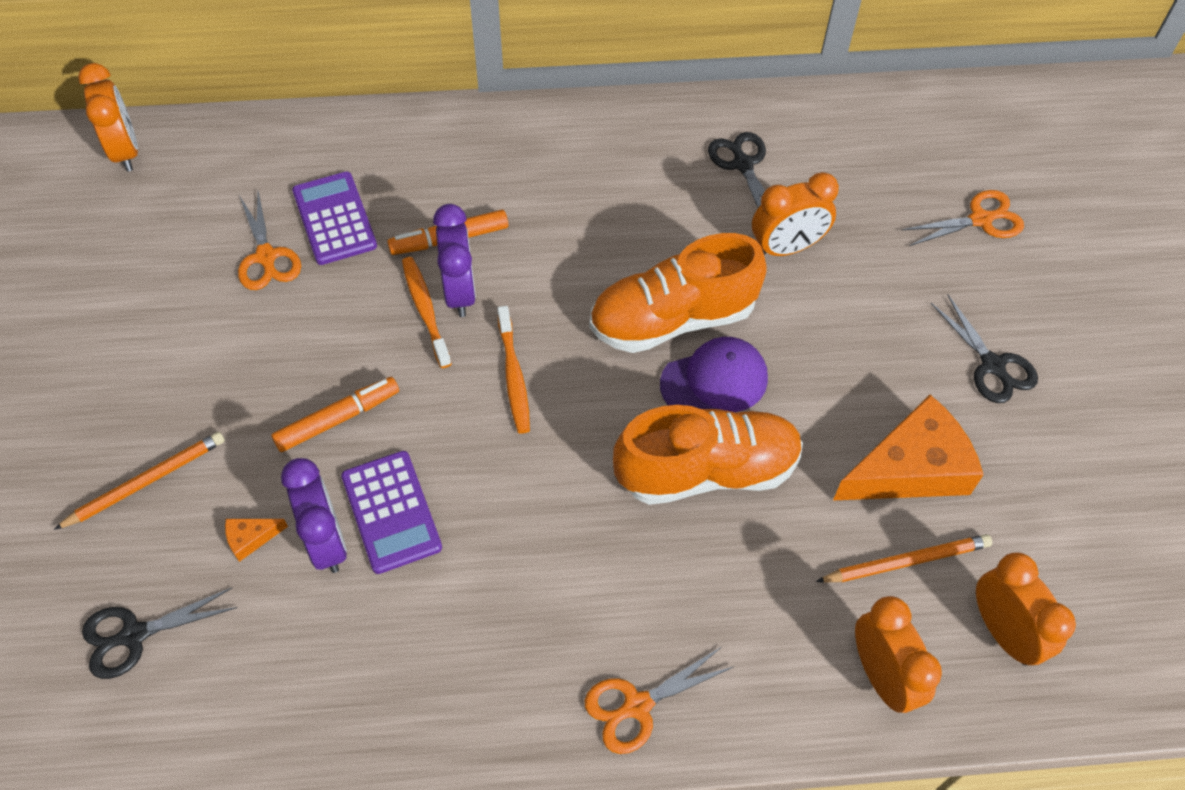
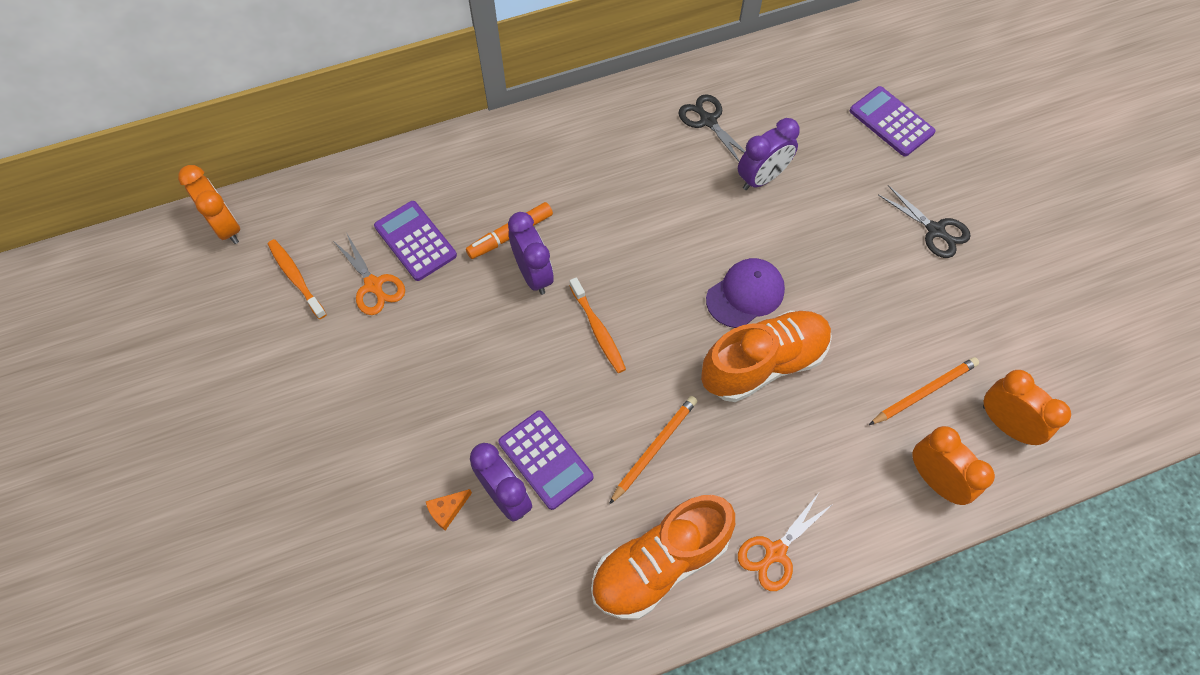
camera: 15 degrees left, 5 degrees up
orange pencil [54,432,225,530] -> orange pencil moved to [609,396,697,504]
black scissors [82,587,238,679] -> none
orange marker [271,377,399,452] -> none
orange toothbrush [402,257,452,368] -> orange toothbrush moved to [268,239,327,319]
orange shoe [590,233,767,353] -> orange shoe moved to [591,495,735,620]
orange clock [752,172,839,256] -> purple clock [738,118,800,190]
orange cheese [833,395,984,501] -> none
orange scissors [902,190,1024,246] -> purple calculator [850,86,936,156]

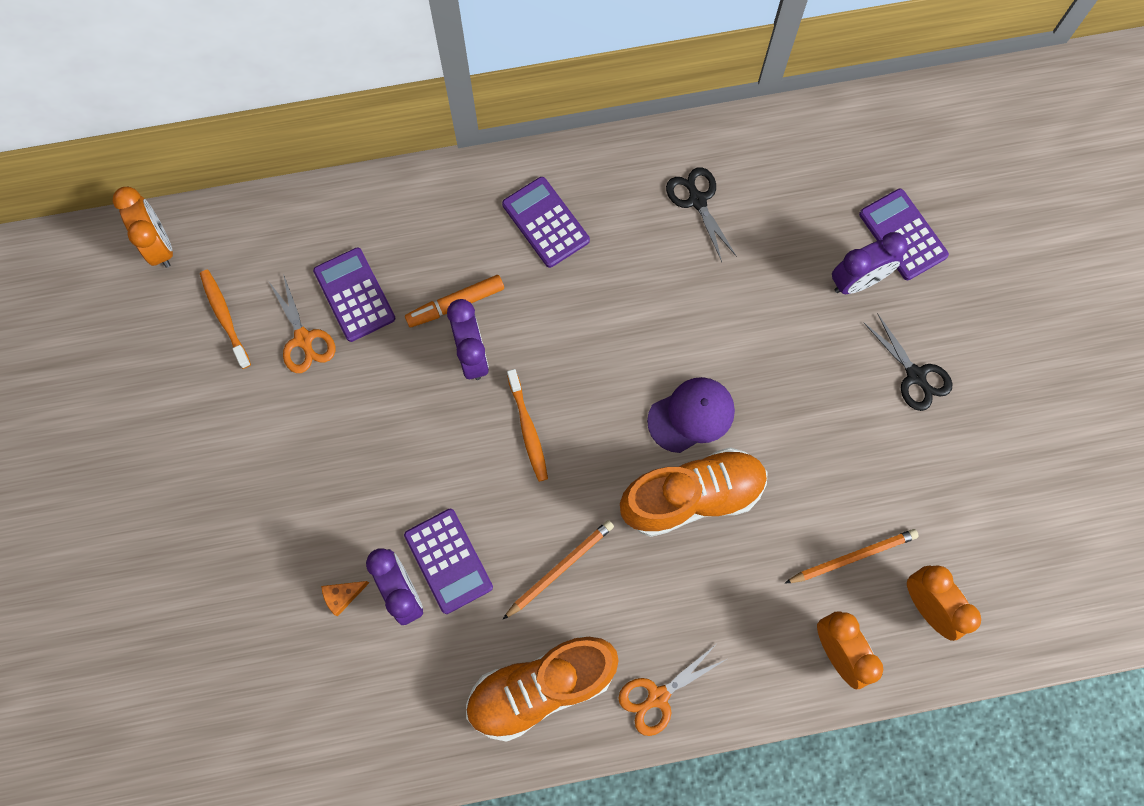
camera: 10 degrees right, 10 degrees up
purple clock [738,118,800,190] -> purple clock moved to [832,232,908,294]
none -> purple calculator [502,177,590,268]

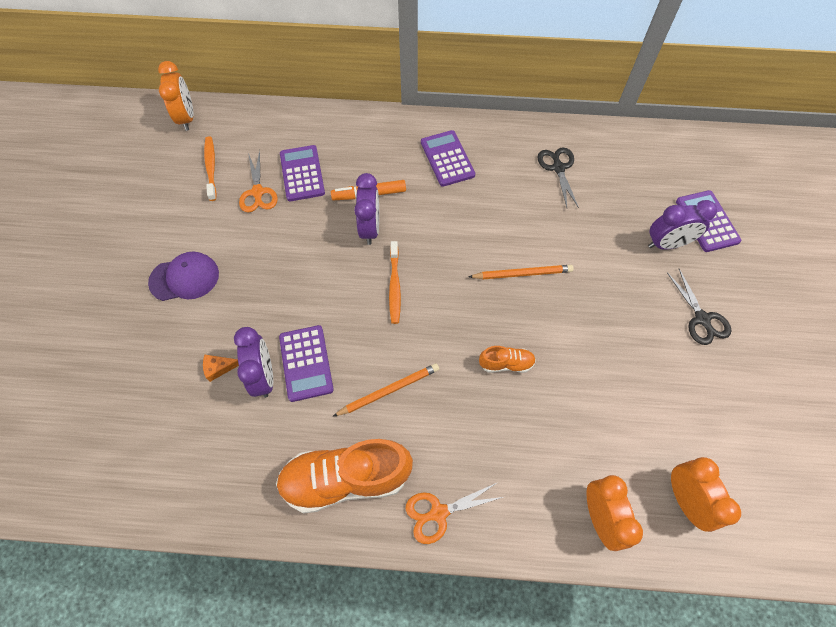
camera: 15 degrees right, 10 degrees down
orange shoe [620,447,768,537] -> orange shoe [479,346,536,373], size x0.47
purple cap [647,377,735,453] -> purple cap moved to [148,251,219,301]
orange pencil [785,529,919,583] -> orange pencil moved to [468,265,574,279]

